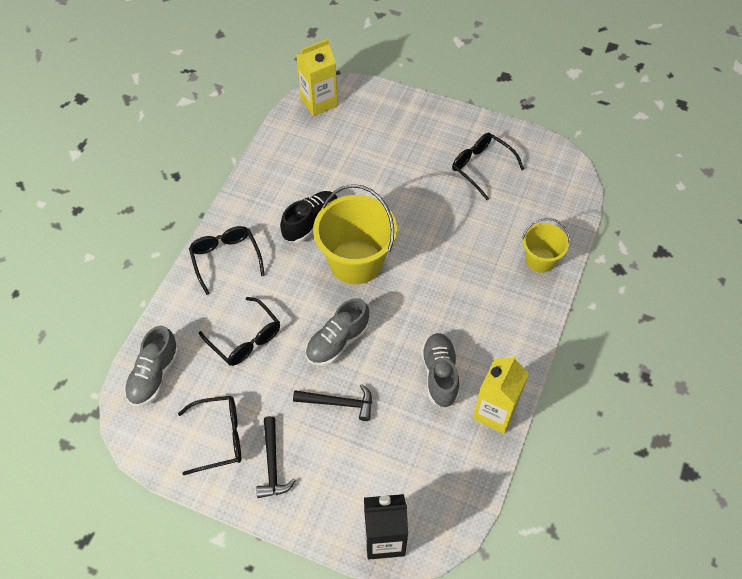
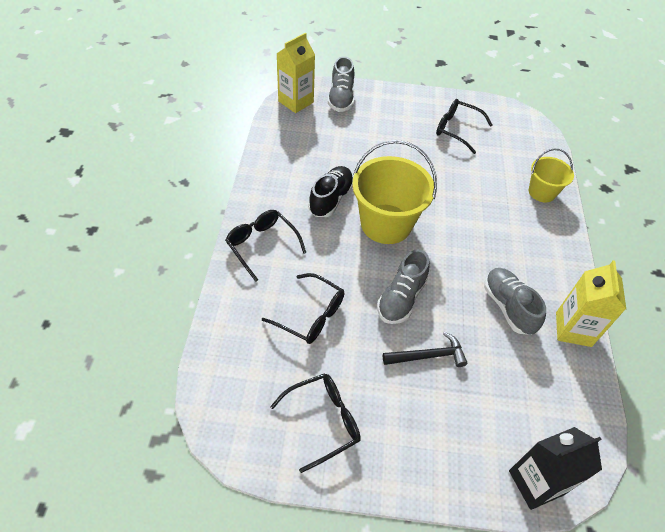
camera: 20 degrees left, 5 degrees down
grey shoe [124,326,179,406] -> grey shoe moved to [328,56,355,112]
black hammer [256,416,296,498] -> none

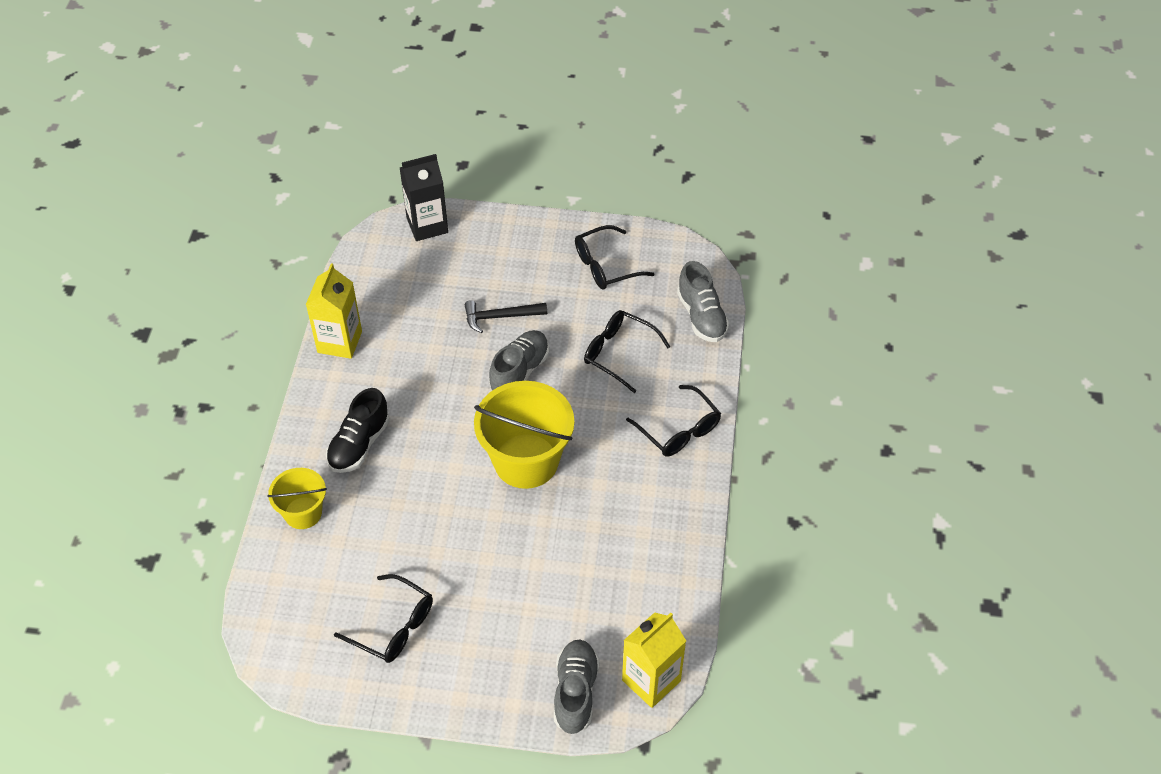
camera: 175 degrees left, 0 degrees up
black shoe [308,166,353,217] -> black shoe moved to [326,388,389,473]
grey shoe [484,268,546,335] -> grey shoe moved to [677,261,730,342]

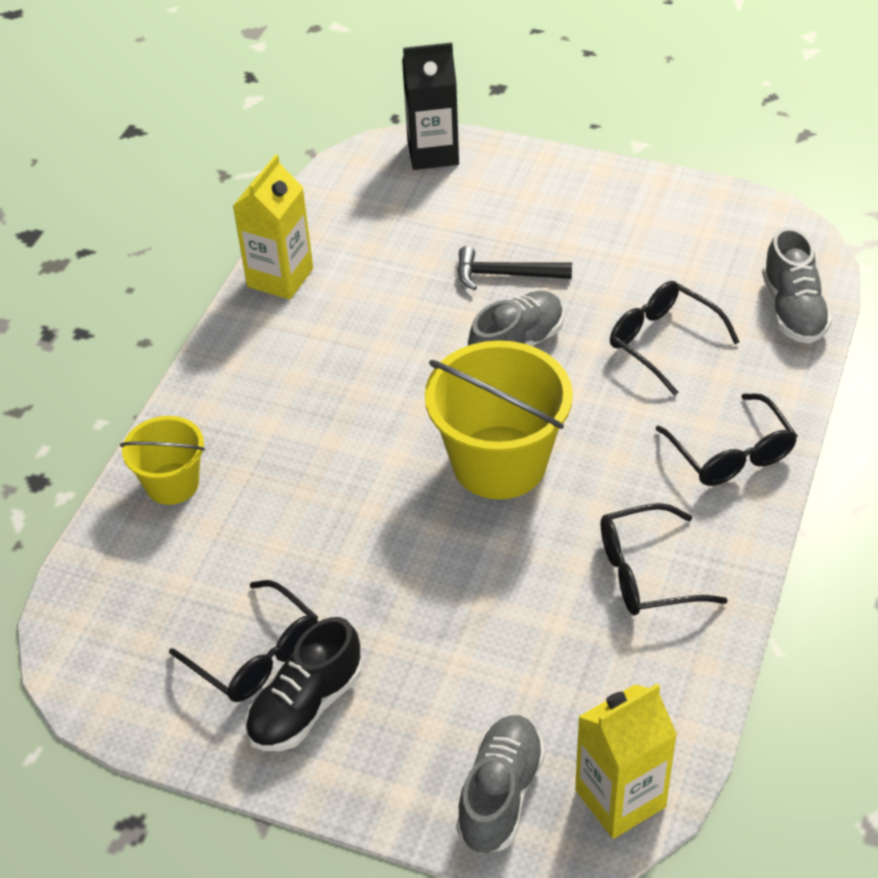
camera: 15 degrees right, 5 degrees down
black shoe [326,388,389,473] -> black shoe moved to [245,617,362,751]
black glasses [575,225,654,290] -> black glasses moved to [601,503,728,615]

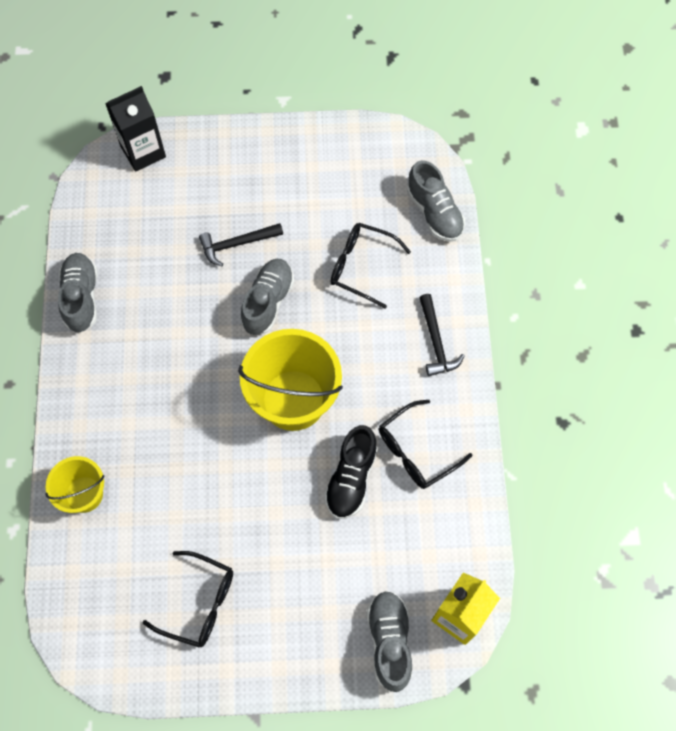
camera: 25 degrees left, 20 degrees up
yellow carton [233,154,313,300] -> grey shoe [58,253,98,332]
black shoe [245,617,362,751] -> black shoe moved to [324,425,378,519]
black glasses [656,393,797,486] -> black hammer [419,294,464,376]

